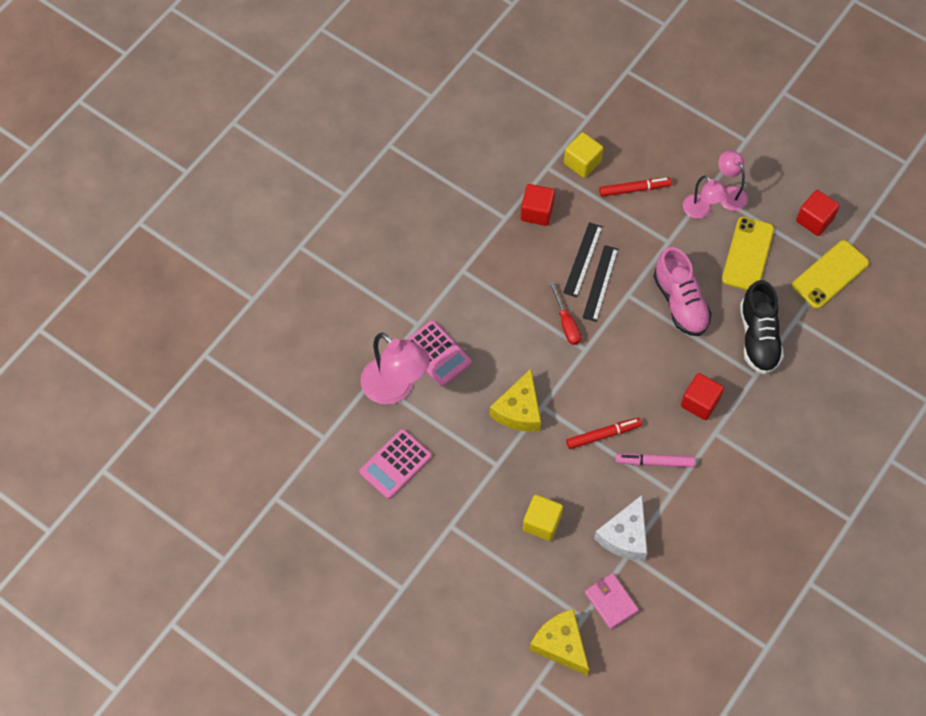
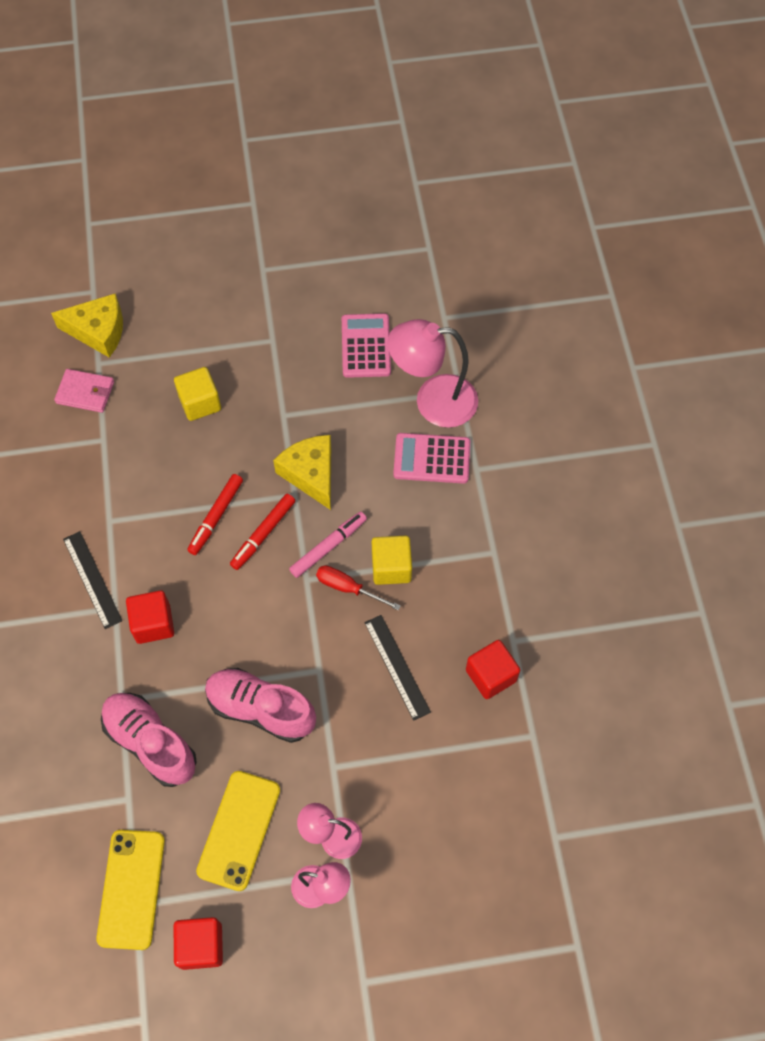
camera: 135 degrees right, 0 degrees up
yellow cube [564,132,604,178] -> yellow cube moved to [372,536,412,585]
black ruler [583,245,618,322] -> black ruler moved to [63,531,122,629]
white cheese [594,495,647,561] -> none
red marker [599,178,672,197] -> red marker moved to [230,494,295,570]
pink marker [616,453,695,467] -> pink marker moved to [289,512,367,578]
yellow phone [722,217,774,290] -> yellow phone turned 45 degrees clockwise [196,771,280,891]
black shoe [740,280,784,374] -> pink shoe [101,693,197,787]

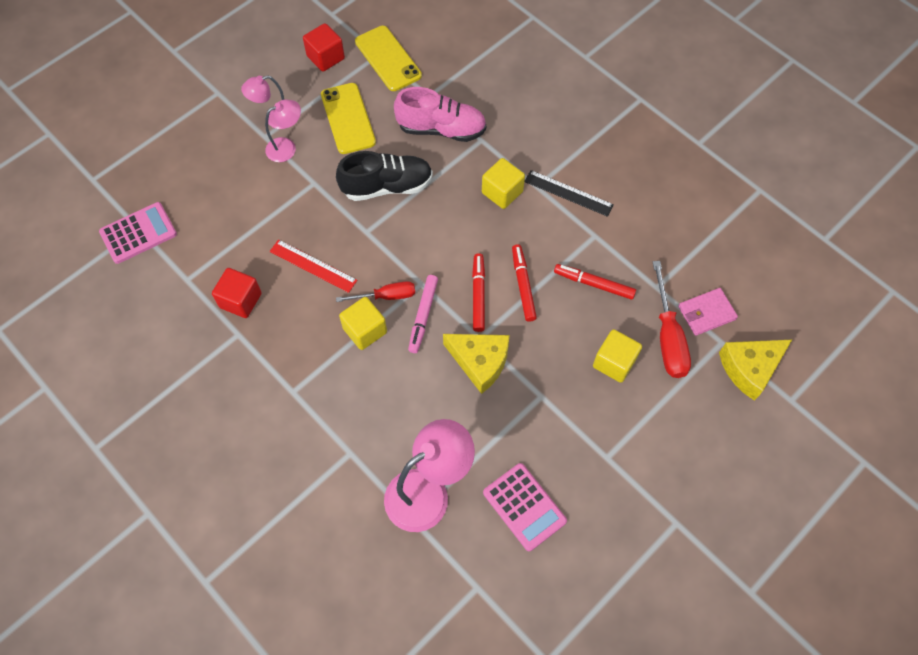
camera: 145 degrees right, 0 degrees up
red cube [126,590,174,644] -> yellow cube [482,158,525,209]
pink shoe [205,668,316,743] -> black shoe [336,151,433,201]
black ruler [364,615,431,721] -> red ruler [270,239,357,293]
pink calculator [393,433,470,484] -> pink calculator moved to [99,202,177,264]
none -> red marker [554,264,636,300]
none -> red screwdriver [653,261,691,378]

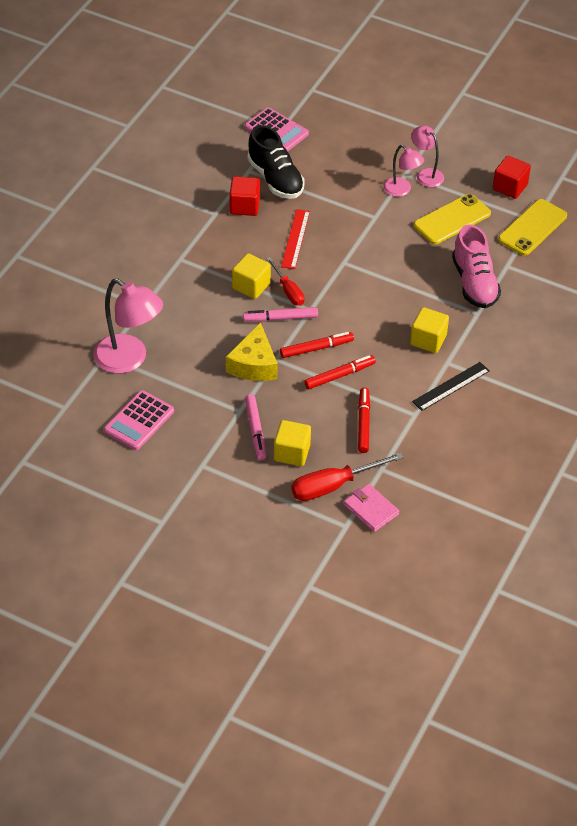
camera: 70 degrees right, 15 degrees down
black shoe [336,151,433,201] -> black shoe moved to [248,125,305,199]
black ruler [524,170,614,217] -> black ruler turned 45 degrees clockwise [412,362,489,411]
yellow cheese [719,340,792,401] -> none
none -> pink marker [245,394,266,460]

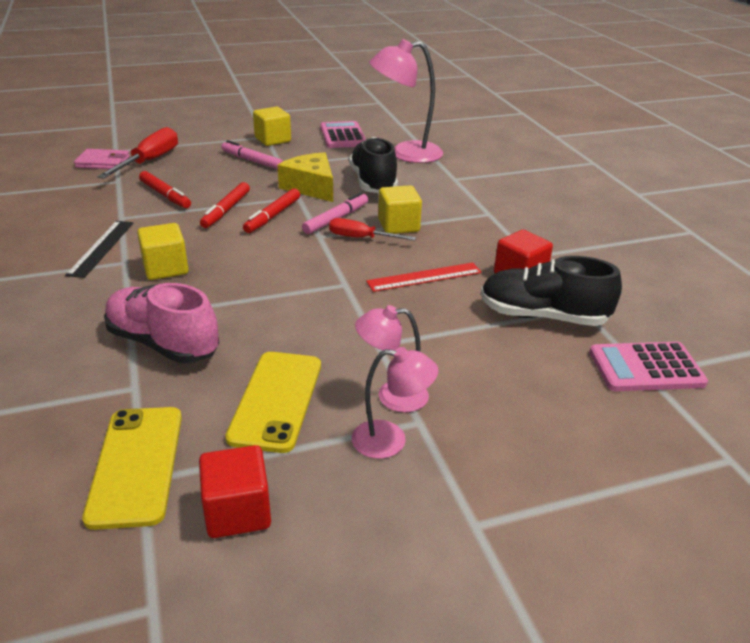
camera: 135 degrees right, 15 degrees down
yellow cube [274,420,311,466] -> yellow cube moved to [253,107,291,146]
red ruler [281,209,310,269] -> red ruler turned 75 degrees counterclockwise [366,263,482,292]
none -> black shoe [349,137,398,193]

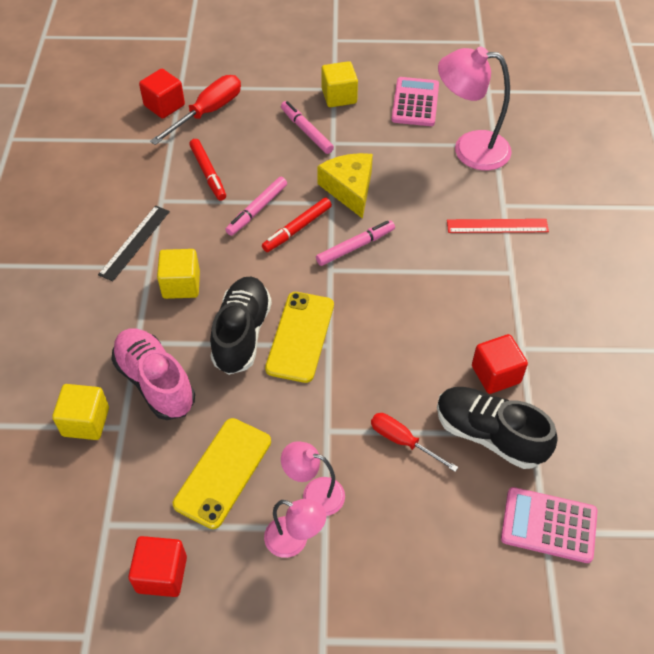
camera: 20 degrees right, 20 degrees up
pink wallet [74,149,130,169] -> red cube [139,69,185,119]
yellow phone [82,407,182,530] -> yellow phone moved to [265,292,334,383]
red marker [200,182,250,228] -> pink marker [225,177,287,236]
red screwdriver [329,218,416,241] -> red screwdriver moved to [371,413,458,472]
black shoe [349,137,398,193] -> black shoe moved to [210,277,272,375]
red ruler [366,263,482,292] -> red ruler moved to [447,219,549,233]
yellow cube [378,185,422,234] -> yellow cube moved to [52,384,109,440]

